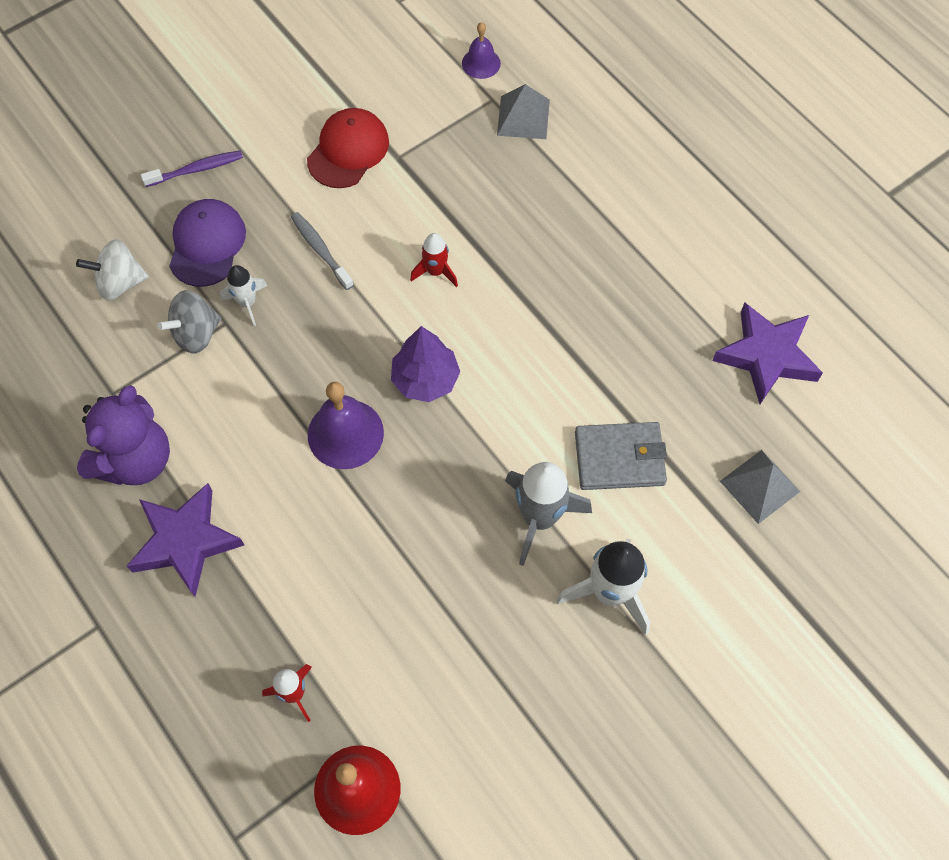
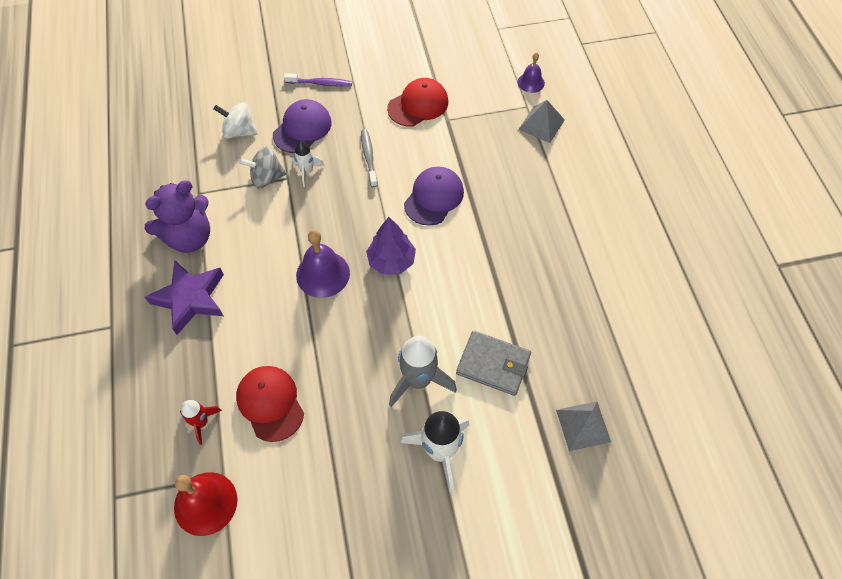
camera: 25 degrees right, 5 degrees down
red rocket [410,233,458,287] -> purple cap [404,167,464,226]
purple star [712,303,823,404] -> none
none -> red cap [236,366,304,442]

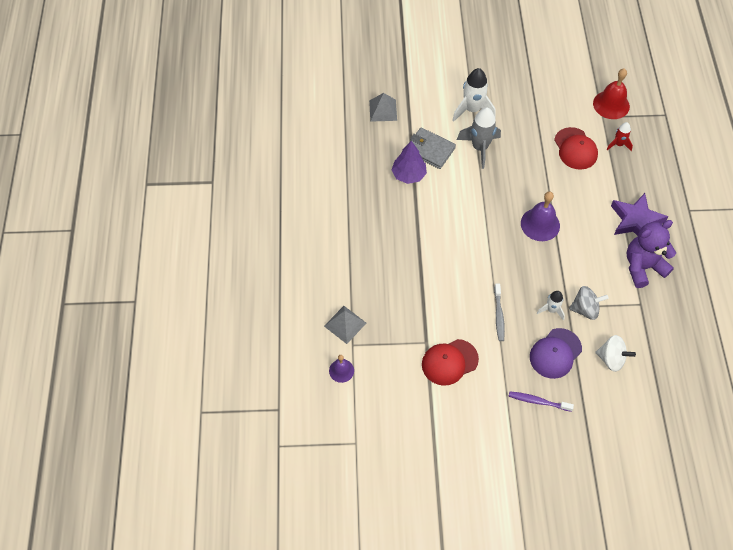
camera: 170 degrees left, 0 degrees up
purple tree [366,217,416,275] -> purple tree moved to [392,141,427,184]
purple cap [404,167,464,226] -> none

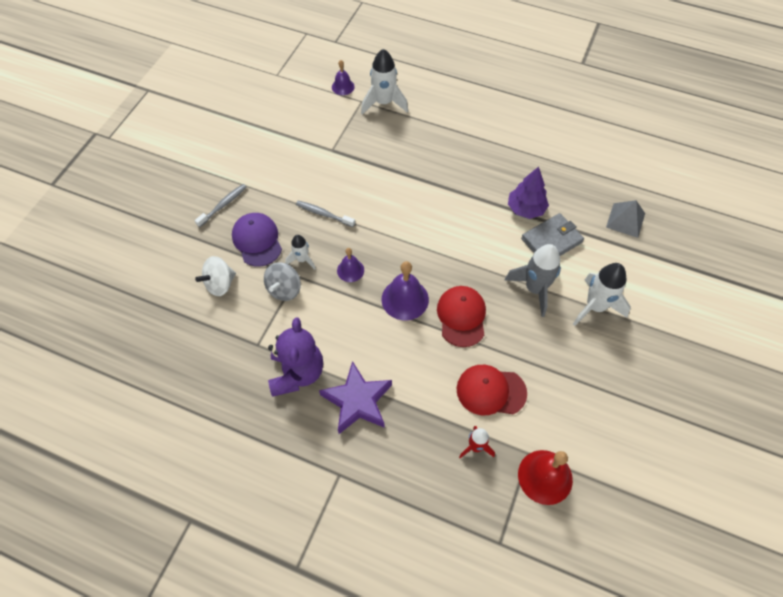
camera: 115 degrees right, 0 degrees up
grey pyramid [324,306,366,344] -> white rocket [361,49,408,115]
red cap [422,339,479,386] -> red cap moved to [437,286,486,347]
purple toothbrush [509,391,574,412] -> grey toothbrush [195,184,246,227]
none -> purple bell [337,248,364,282]

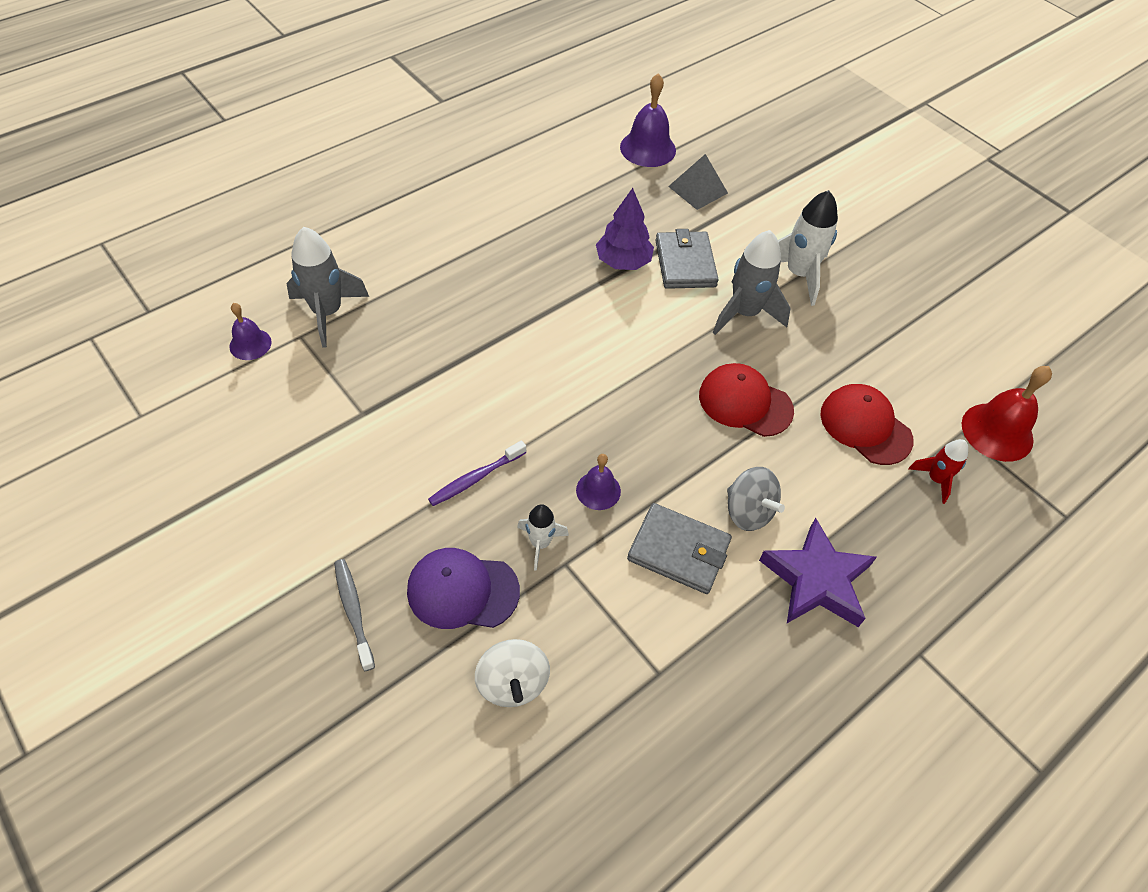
camera: 65 degrees left, 5 degrees down
grey spinning top [264,262,301,301] -> grey spinning top moved to [727,467,785,531]
purple teddy bear [268,317,323,397] -> none
grey toothbrush [296,201,355,227] -> purple toothbrush [428,440,526,506]
white rocket [361,49,408,115] -> grey rocket [286,227,369,348]
purple bell [381,261,429,321] -> purple bell moved to [620,73,676,167]
red cap [457,365,527,415] -> red cap turned 105 degrees clockwise [820,384,913,465]
none -> grey wallet [627,503,732,594]

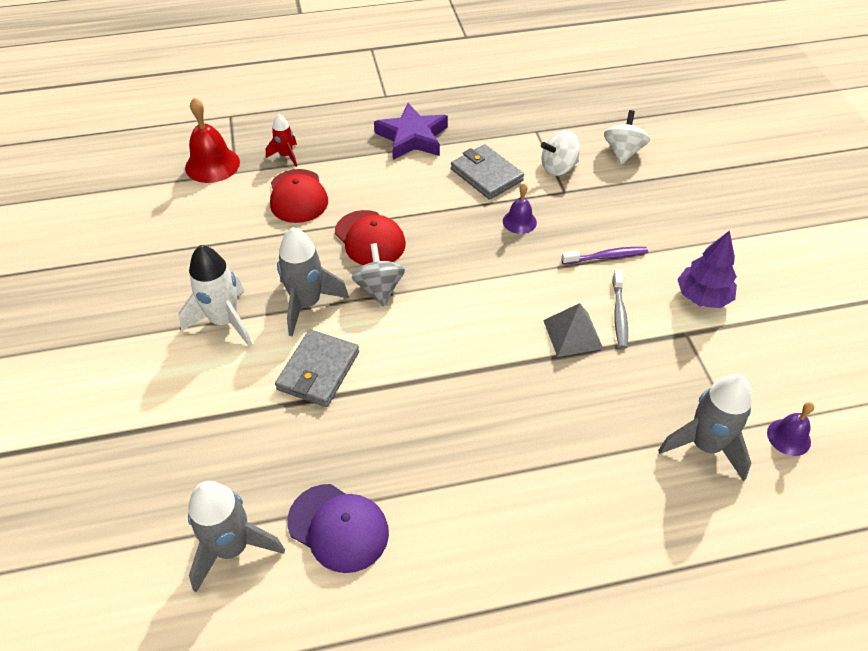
camera: 150 degrees left, 5 degrees down
grey toothbrush [334,559,375,671] -> grey toothbrush moved to [613,270,628,349]
purple cap [407,548,520,629] -> purple cap moved to [287,484,389,573]
white rocket [517,504,569,571] -> none
purple tree [596,188,654,270] -> purple tree moved to [677,230,737,308]
purple bell [620,73,676,167] -> grey rocket [188,481,285,593]
grey pyramid [668,154,728,210] -> grey pyramid moved to [543,303,603,357]
grey spinning top [727,467,785,531] -> grey spinning top moved to [352,243,405,307]
none -> white spinning top [541,130,580,176]

